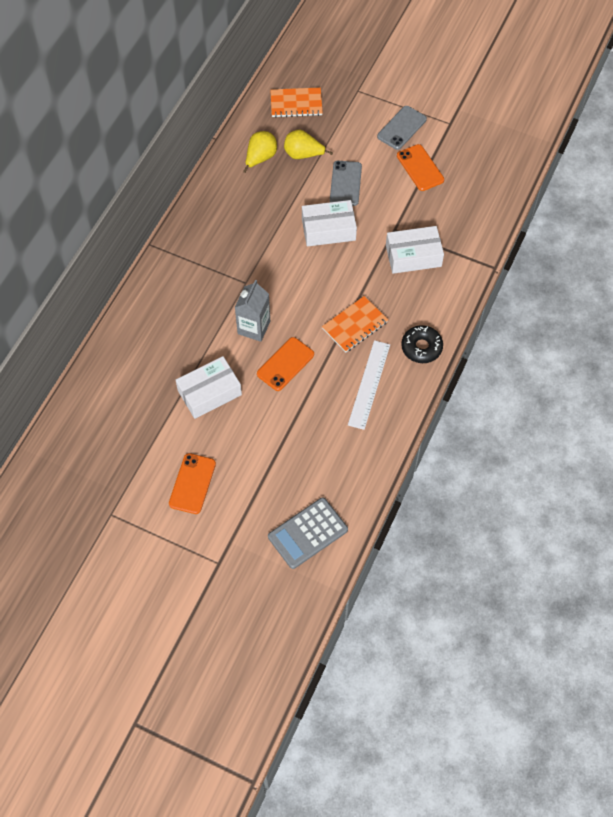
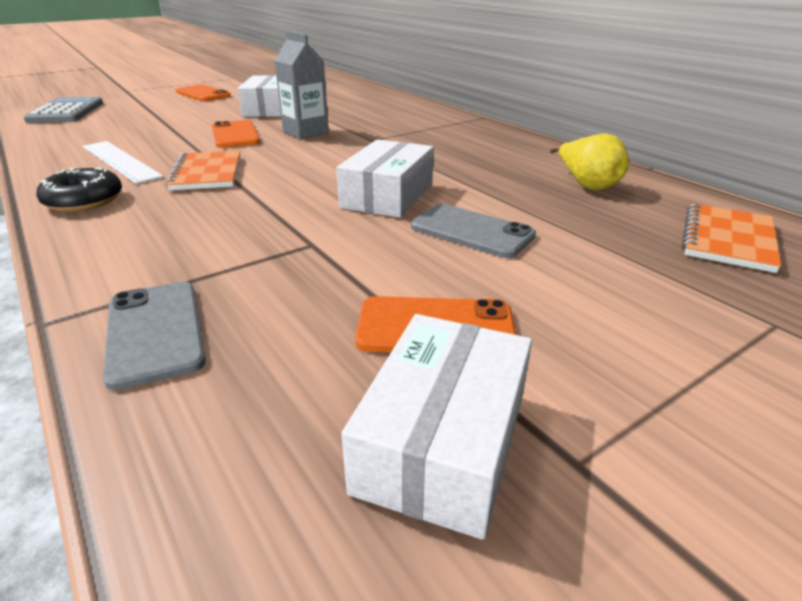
camera: 120 degrees right, 30 degrees down
yellow pear [284,130,333,159] -> none
grey phone [377,106,427,150] -> grey phone moved to [103,282,206,390]
white box [386,226,444,274] -> white box moved to [342,314,532,540]

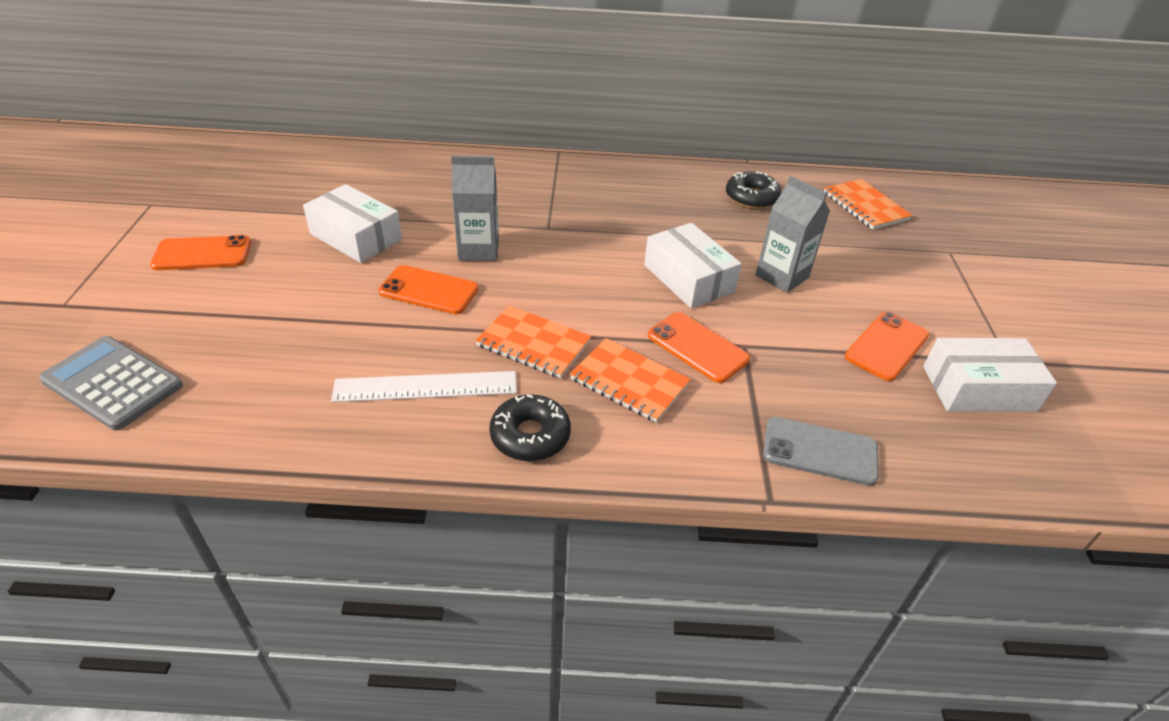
camera: 55 degrees left, 10 degrees up
white box [342,314,532,540] -> white box turned 60 degrees counterclockwise [923,338,1057,412]
grey phone [411,204,536,258] -> grey carton [756,176,830,293]
yellow pear [550,133,629,190] -> black donut [726,171,782,209]
none -> orange notebook [570,338,691,423]
none -> orange phone [648,312,750,383]

